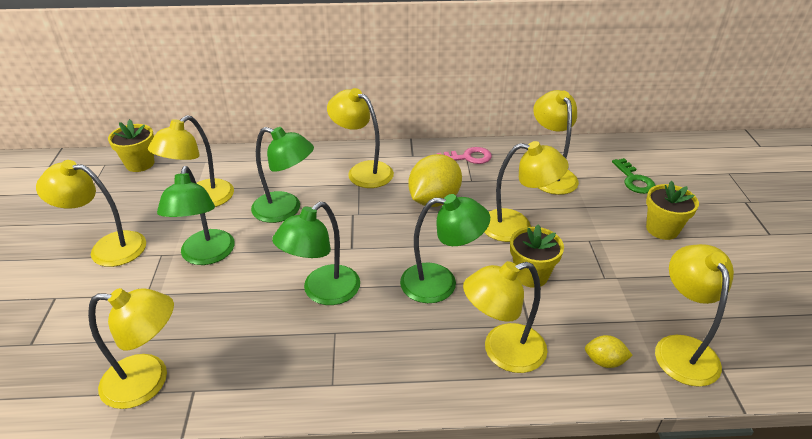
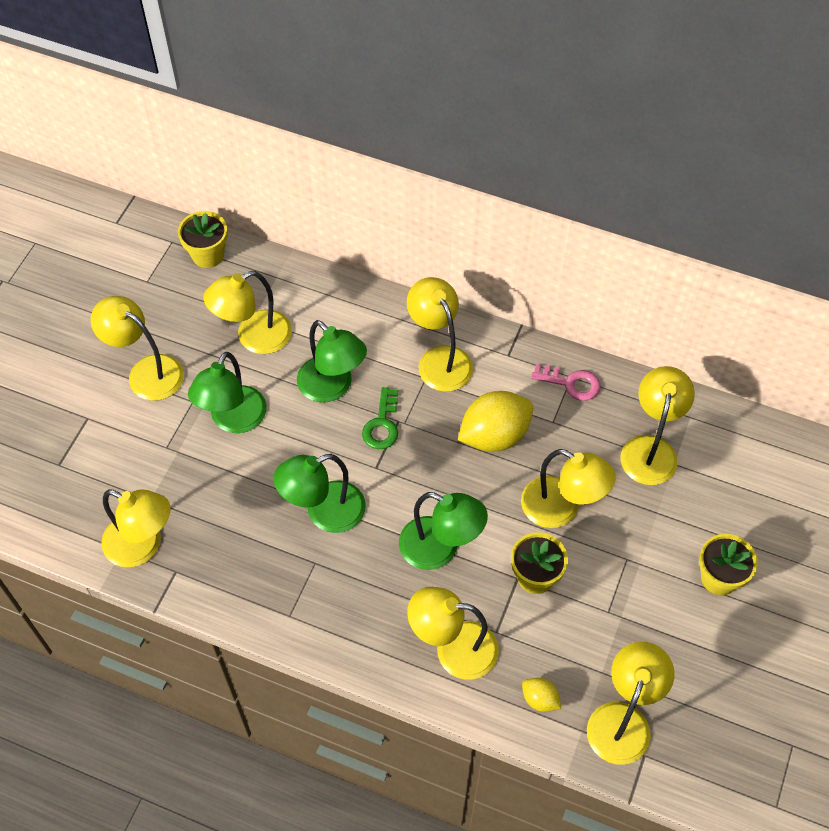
camera: 25 degrees right, 20 degrees up
green key [612,158,655,194] -> green key moved to [362,387,398,449]

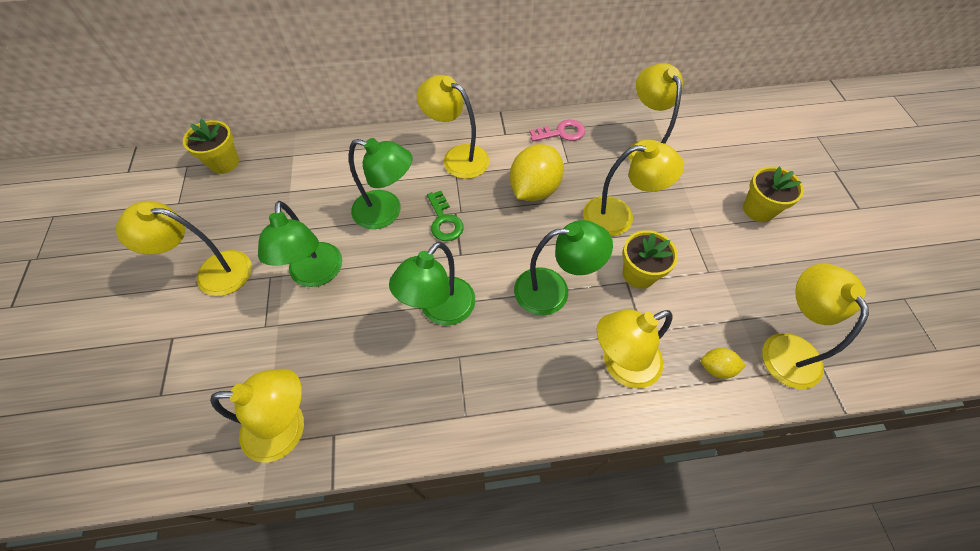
camera: 30 degrees left, 0 degrees up
yellow lamp [203,271,292,354] -> none

